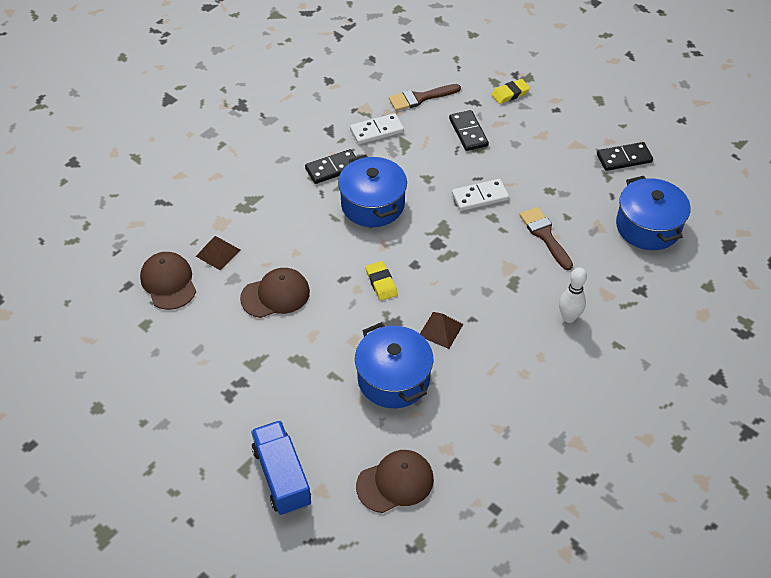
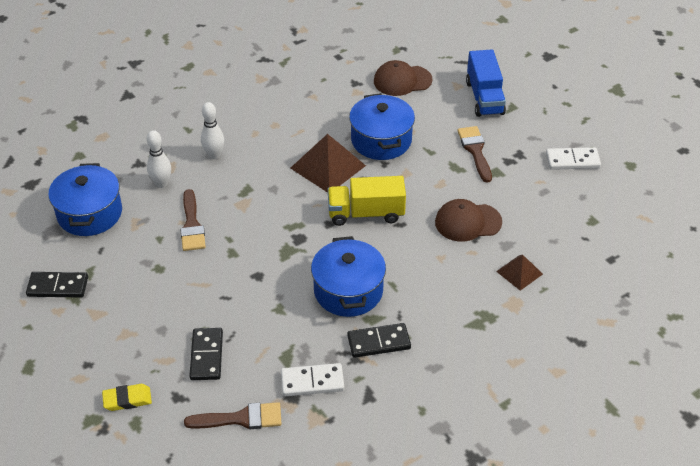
camera: 165 degrees left, 5 degrees down
brown cap [140,252,196,310] -> none
yellow eraser [366,261,398,301] -> yellow truck [328,176,406,226]
brown pyramid [420,312,464,349] -> brown pyramid [291,134,366,193], size x1.78
white domino [452,179,509,211] -> white domino moved to [546,147,601,170]
none -> white bowling pin [147,130,171,188]
none -> brown brush [457,126,492,183]

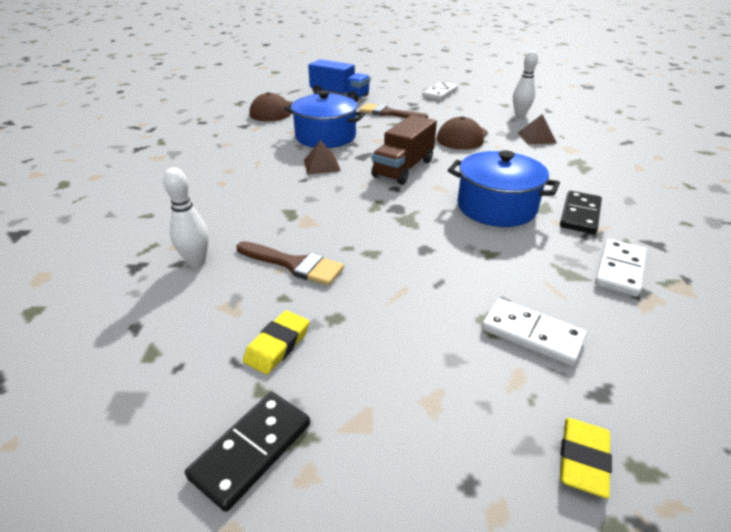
camera: 55 degrees left, 10 degrees down
blue pot [48,163,122,236] -> none
brown brush [184,402,282,429] -> none
black domino [189,328,223,380] -> white domino [482,299,587,366]
white bowling pin [201,102,224,159] -> white bowling pin moved to [513,51,538,117]
brown pyramid [291,134,366,193] -> brown pyramid [304,140,341,175], size x0.56
yellow truck [328,176,406,226] -> brown truck [371,115,437,185]
none -> yellow eraser [243,311,309,374]

